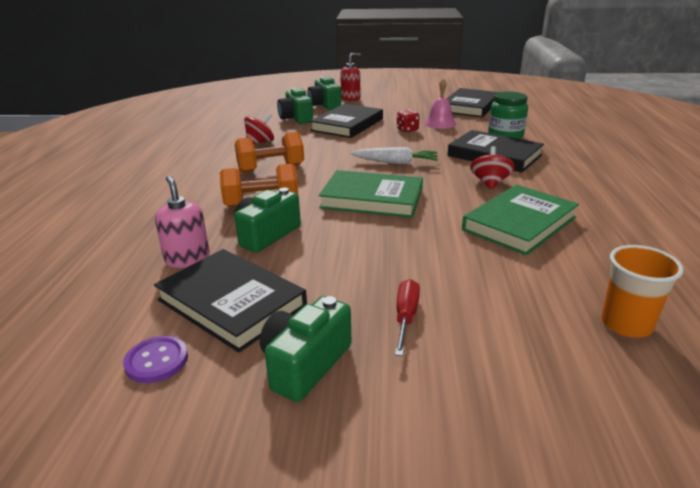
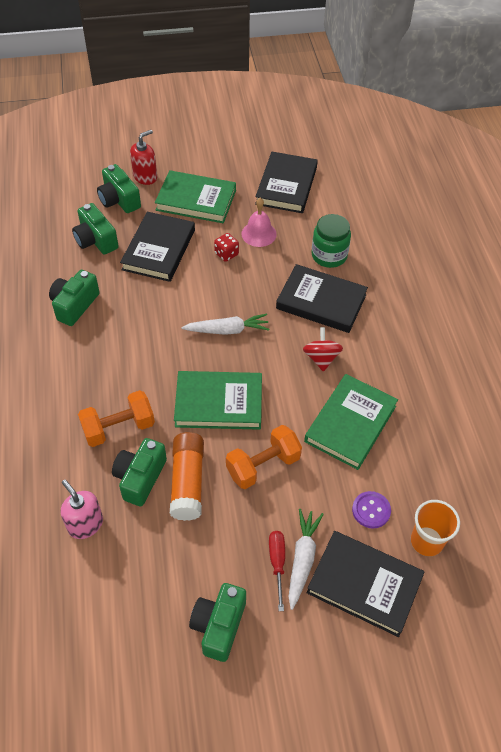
camera: 15 degrees left, 25 degrees up
purple button [123,336,188,383] -> purple button moved to [352,491,391,529]
black book [154,249,307,353] -> black book moved to [307,531,424,637]
orange dumbbell [235,132,304,173] -> orange dumbbell moved to [226,425,302,489]
red spinning top [244,113,274,144] -> green camera [49,270,100,326]
none -> green book [155,170,236,223]
none -> orange glue stick [170,432,204,521]
none -> white carrot [289,509,324,610]

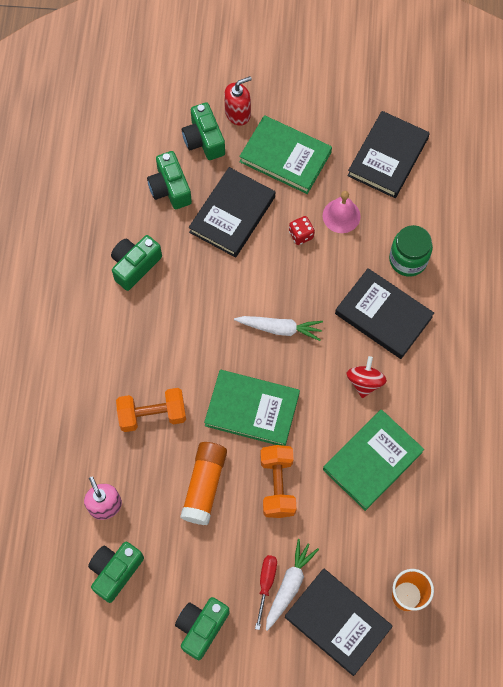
camera: 15 degrees right, 15 degrees up
green camera [112,438,167,507] -> green camera moved to [88,542,144,603]
orange dumbbell [226,425,302,489] -> orange dumbbell turned 75 degrees counterclockwise [260,445,297,518]
purple button [352,491,391,529] -> none

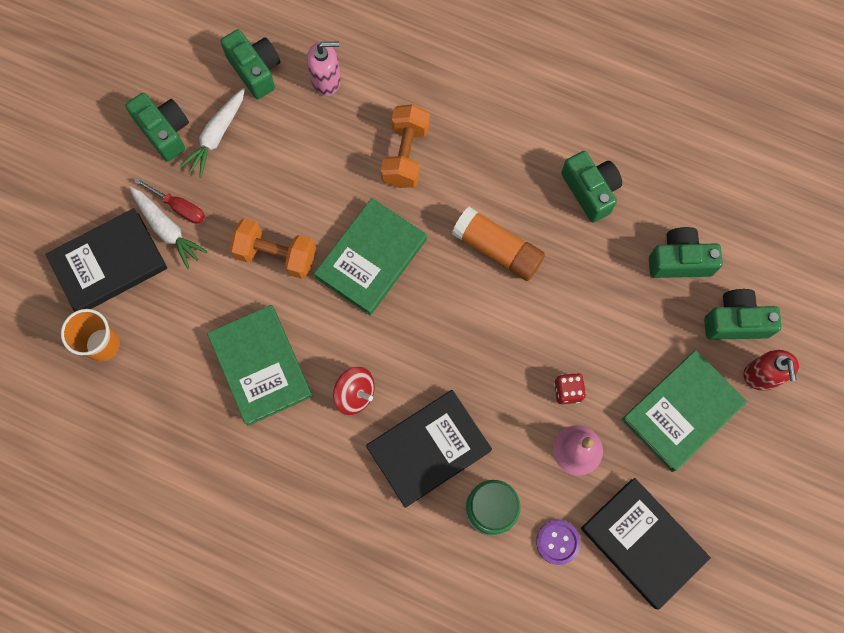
camera: 110 degrees right, 5 degrees up
orange glue stick [180,442,227,525] -> orange glue stick moved to [452,207,545,281]
black book [189,167,275,258] -> none
white carrot [234,316,323,341] -> white carrot moved to [179,88,245,178]
none -> purple button [536,520,581,565]

